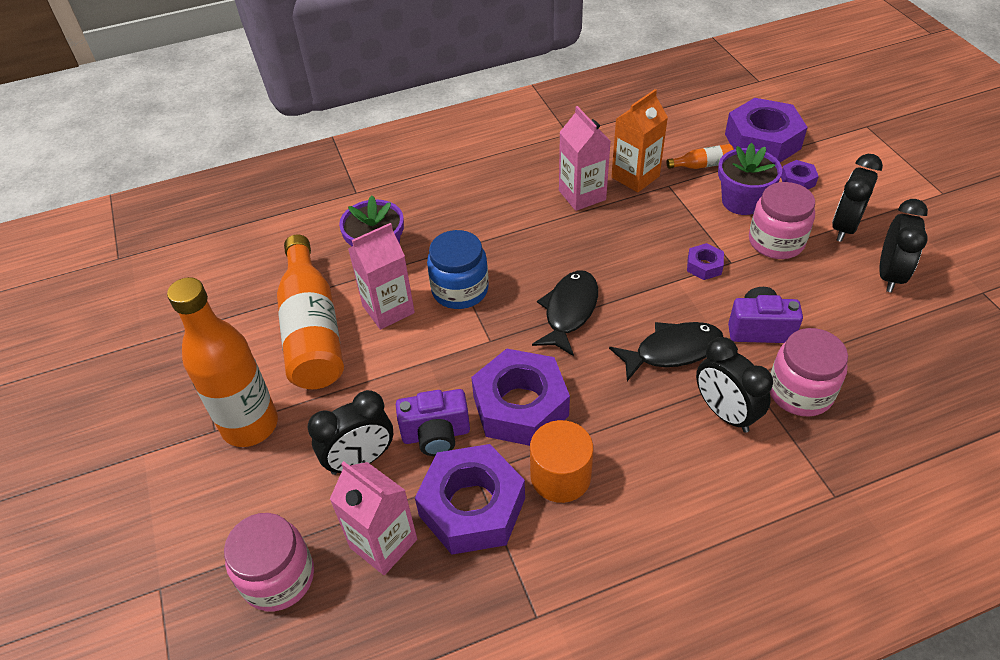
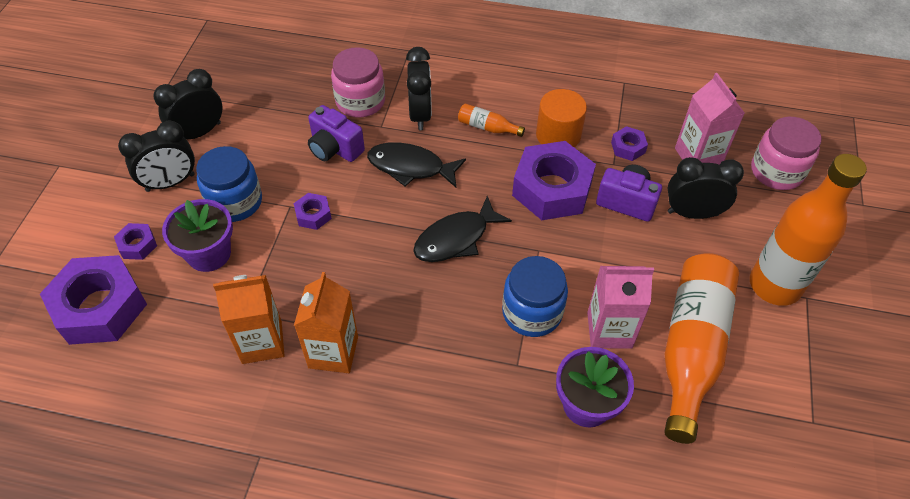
camera: 150 degrees left, 5 degrees up
purple nut [415,444,525,555] -> purple nut [611,126,648,161], size x0.45
pink carton [559,106,611,211] -> orange carton [294,272,358,373]
orange bottle [666,144,734,169] -> orange bottle moved to [458,103,525,137]
pink jar [749,182,815,259] -> blue jar [196,146,262,222]

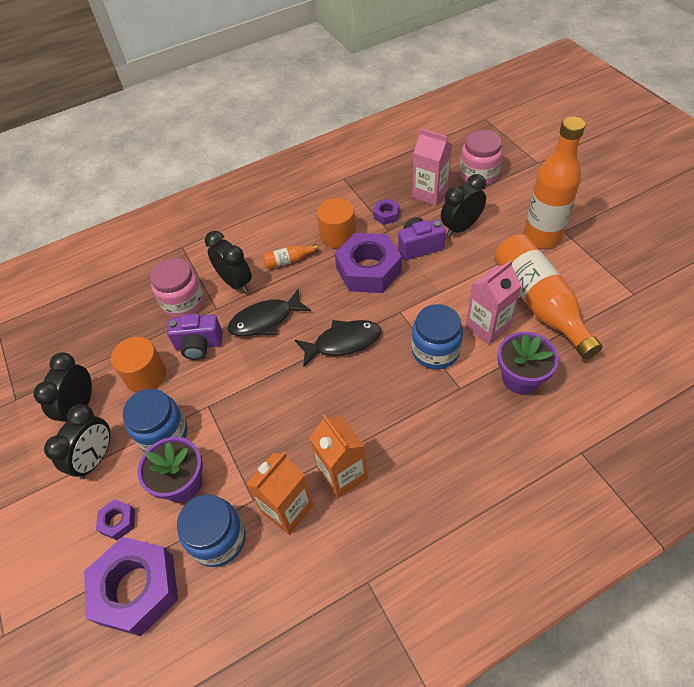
camera: 35 degrees left, 0 degrees up
purple nut [294,193,332,230] -> none
black fish [413,196,512,262] -> black fish turned 120 degrees counterclockwise [295,320,381,367]
none -> orange cylinder [111,337,166,392]
none -> blue jar [177,494,245,567]

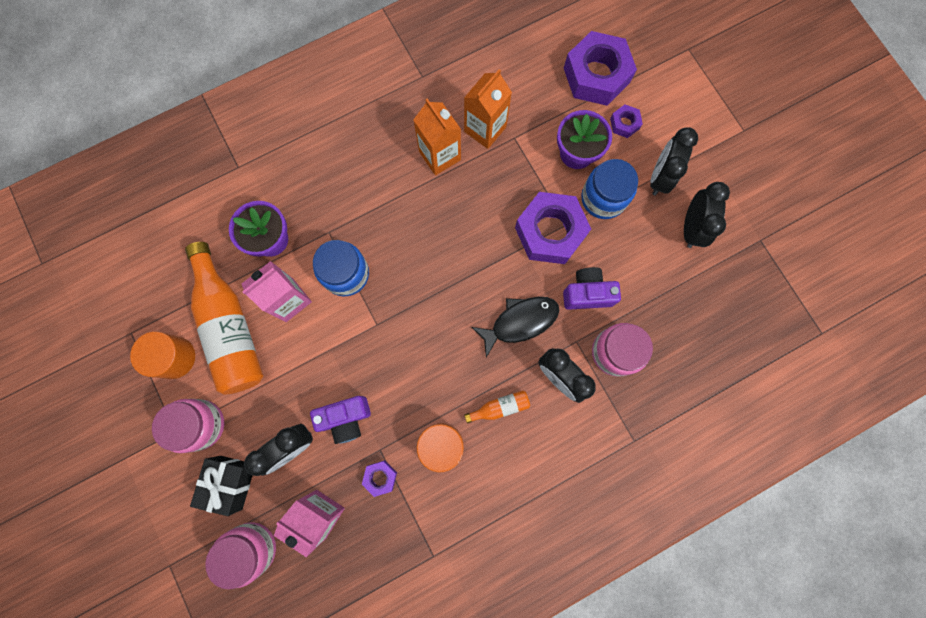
camera: 175 degrees right, 25 degrees up
orange cylinder [111,337,166,392] -> orange cylinder moved to [130,331,195,379]
blue jar [177,494,245,567] -> none
black fish [295,320,381,367] -> none
purple nut [335,233,402,293] -> purple nut moved to [515,192,591,264]
orange bottle [524,116,586,248] -> pink jar [152,399,224,453]
none -> black gift [190,456,253,516]

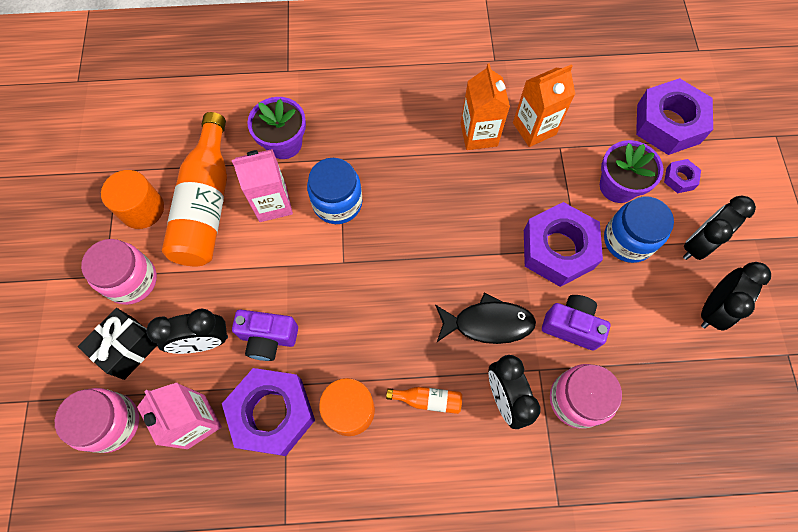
camera: 25 degrees right, 10 degrees down
purple nut [362,460,397,497] -> purple nut [222,368,315,456], size x2.23

